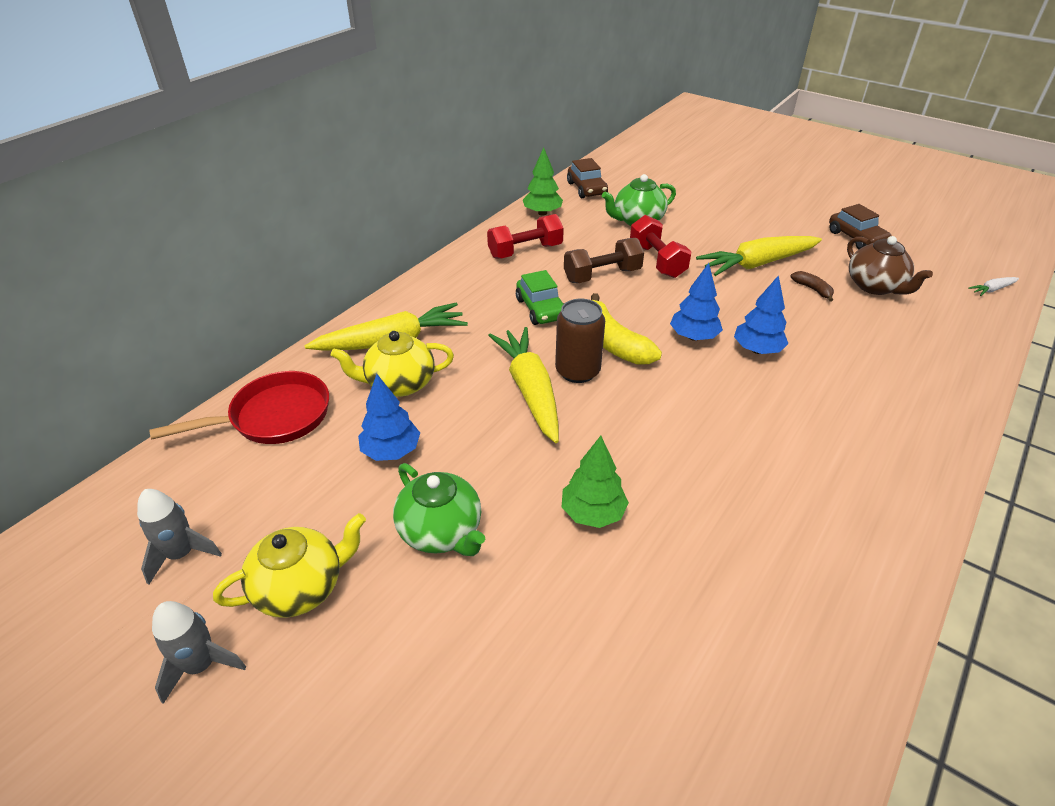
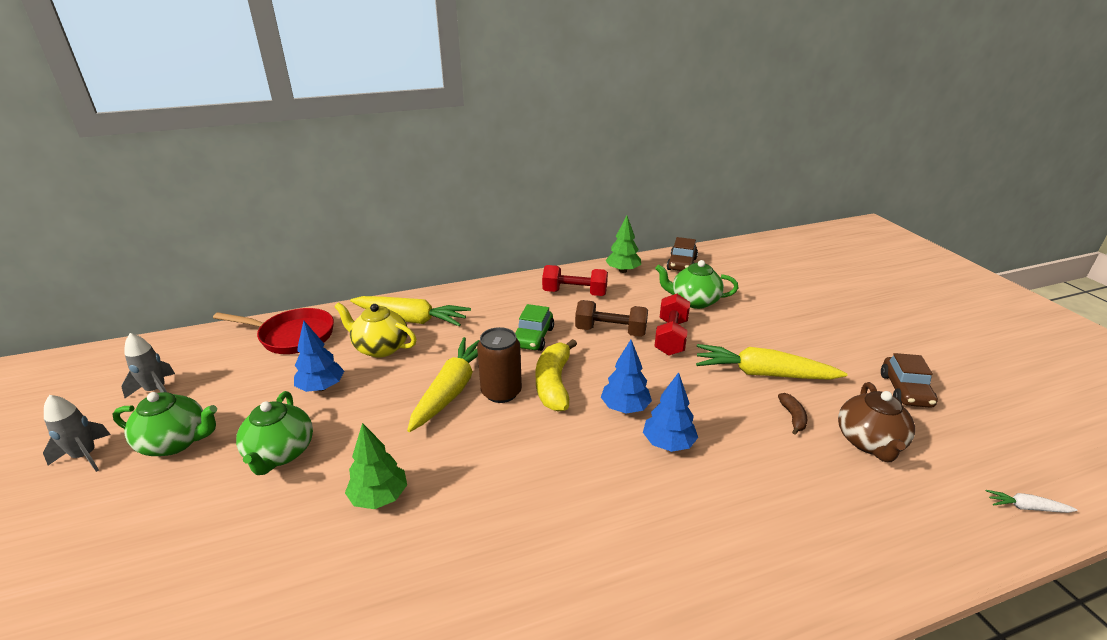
camera: 35 degrees right, 10 degrees down
yellow teapot [213,513,366,618] -> green teapot [113,392,217,456]

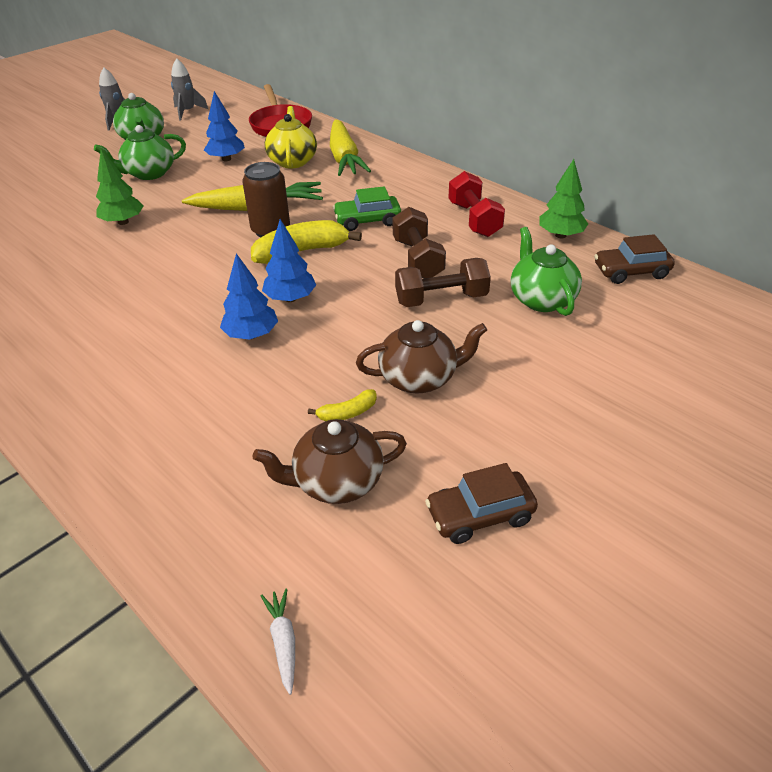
camera: 65 degrees right, 10 degrees up
red dumbbell [654,294,690,356] -> brown dumbbell [395,258,491,307]
yellow carrot [696,344,847,380] -> brown teapot [356,320,487,393]
brown banana [778,393,807,434] -> yellow banana [308,389,377,421]

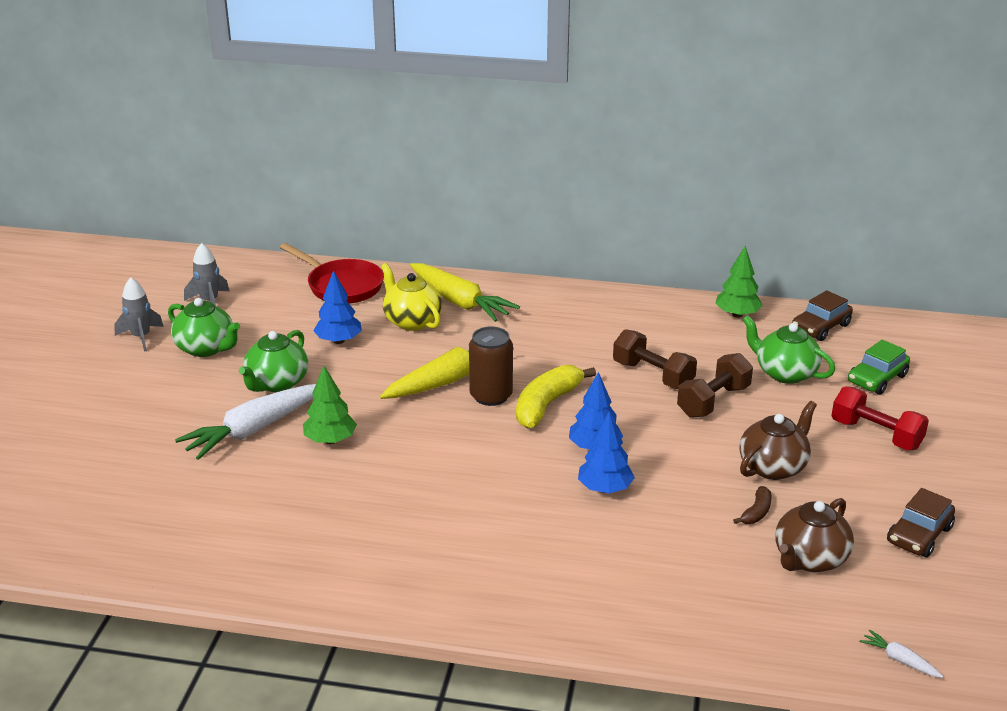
camera: 35 degrees left, 10 degrees down
yellow banana [308,389,377,421] -> brown banana [733,486,771,524]
green car [333,186,401,231] -> green car moved to [848,340,910,395]
red dumbbell [448,171,505,237] -> red dumbbell moved to [831,386,929,450]
none -> white carrot [175,384,316,460]

